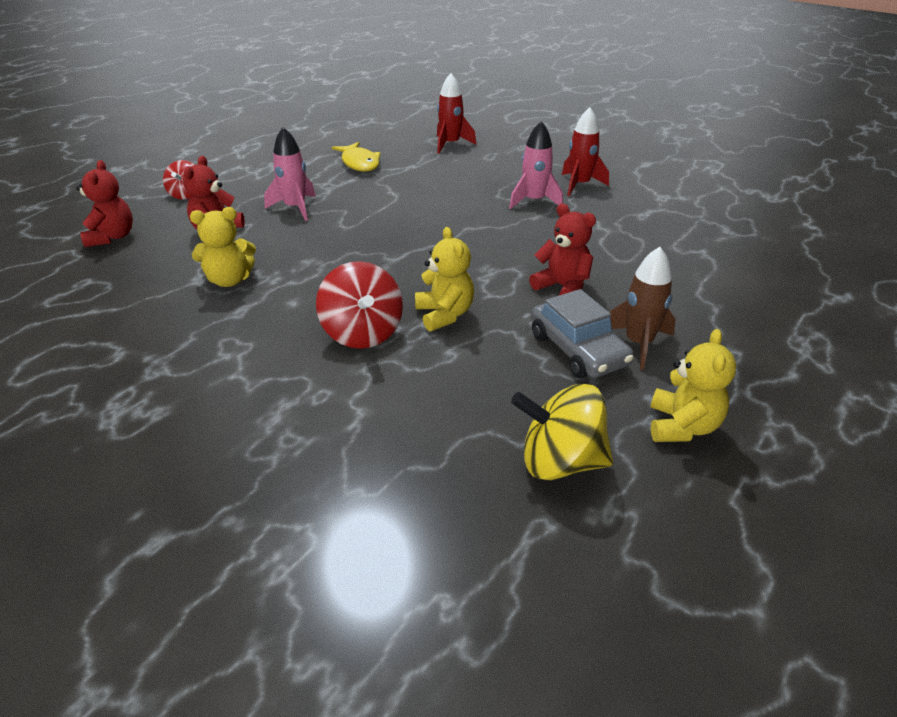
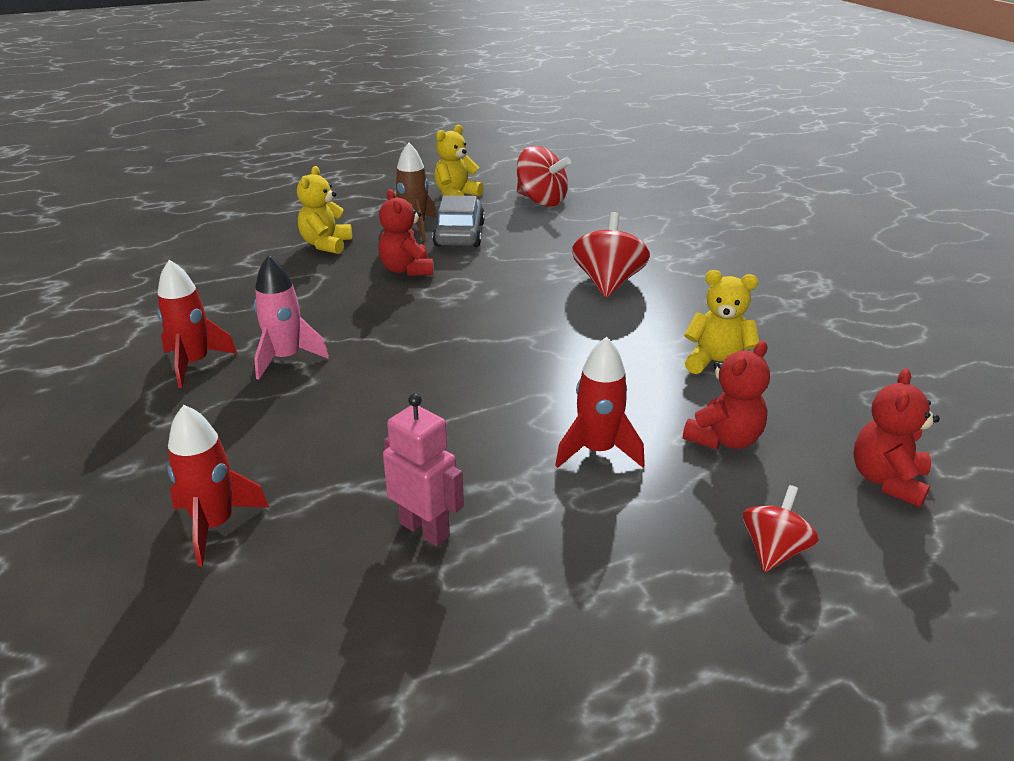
camera: 150 degrees left, 5 degrees down
pink rocket [264,127,316,221] -> red rocket [555,337,645,468]
yellow fish [332,142,381,172] -> pink robot [383,393,464,546]
yellow teddy bear [415,227,474,332] -> yellow teddy bear moved to [297,166,352,254]
yellow spinning top [511,384,613,480] -> red spinning top [517,146,571,207]

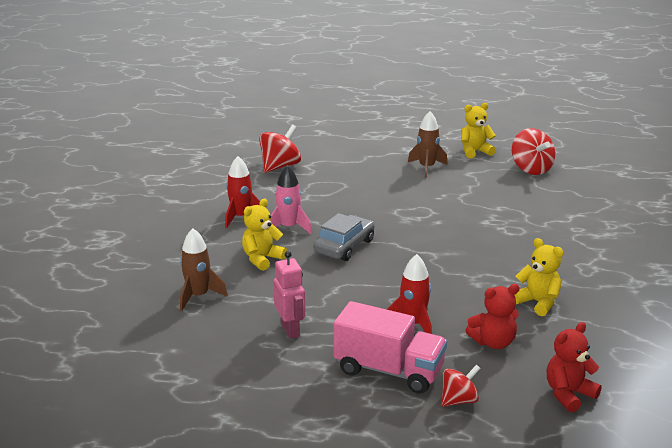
camera: 30 degrees right, 5 degrees down
red rocket [167,405,269,566] -> brown rocket [180,228,228,311]
yellow teddy bear [297,166,352,254] -> yellow teddy bear moved to [242,199,287,271]
red teddy bear [378,189,433,276] -> none
grey car [432,195,485,247] -> grey car moved to [313,213,375,261]
red spinning top [572,212,650,298] -> red spinning top moved to [259,125,301,173]
none -> pink truck [334,301,447,394]

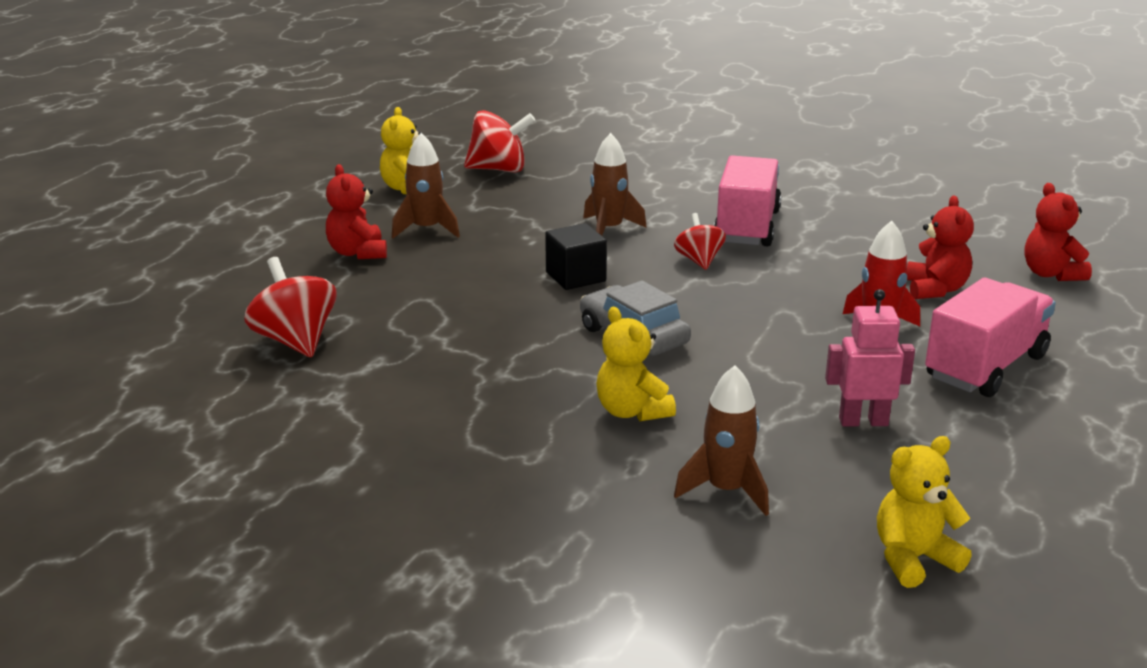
camera: 70 degrees left, 0 degrees up
red rocket [225,156,260,228] -> none
pink rocket [271,165,312,234] -> none
red spinning top [441,365,481,407] -> red spinning top moved to [674,213,726,270]
yellow teddy bear [514,238,564,316] -> yellow teddy bear moved to [877,436,972,588]
none -> red teddy bear [326,164,387,259]
none -> black cube [545,223,607,290]
none -> brown rocket [583,133,647,236]
none -> pink truck [714,155,781,247]

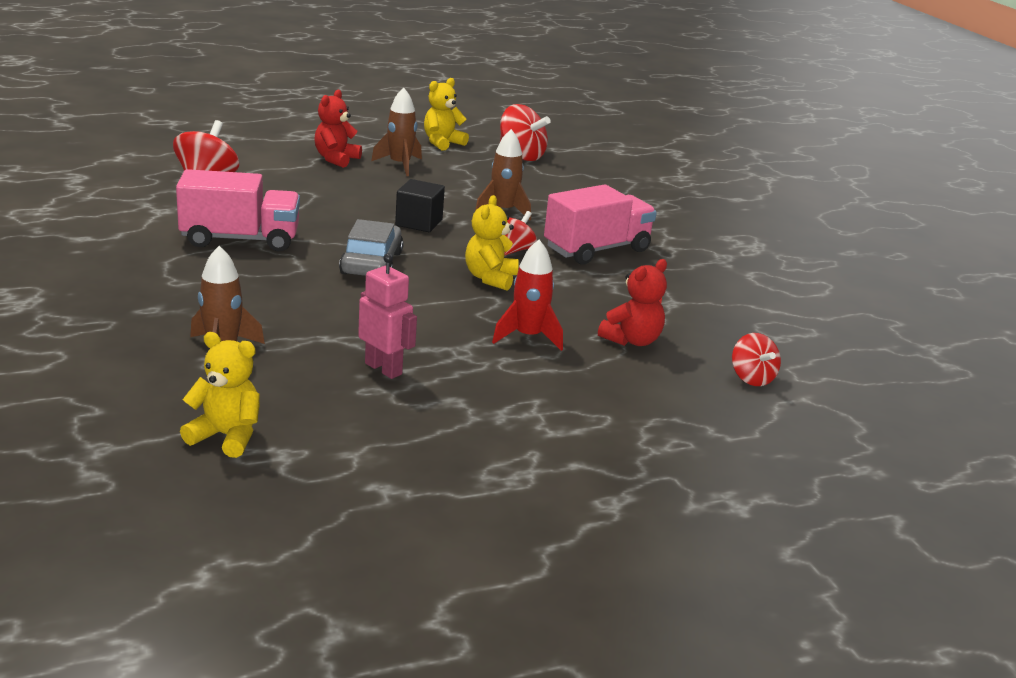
camera: 40 degrees right, 0 degrees up
yellow teddy bear [596,307,676,421] -> yellow teddy bear moved to [465,195,519,290]
pink truck [925,278,1056,397] -> pink truck moved to [176,169,300,252]
red teddy bear [1024,183,1092,281] -> red spinning top [732,333,781,386]

